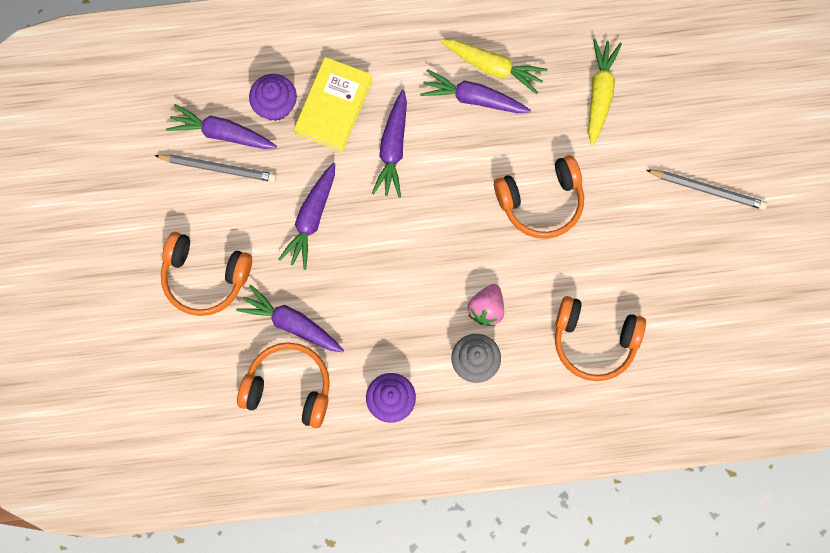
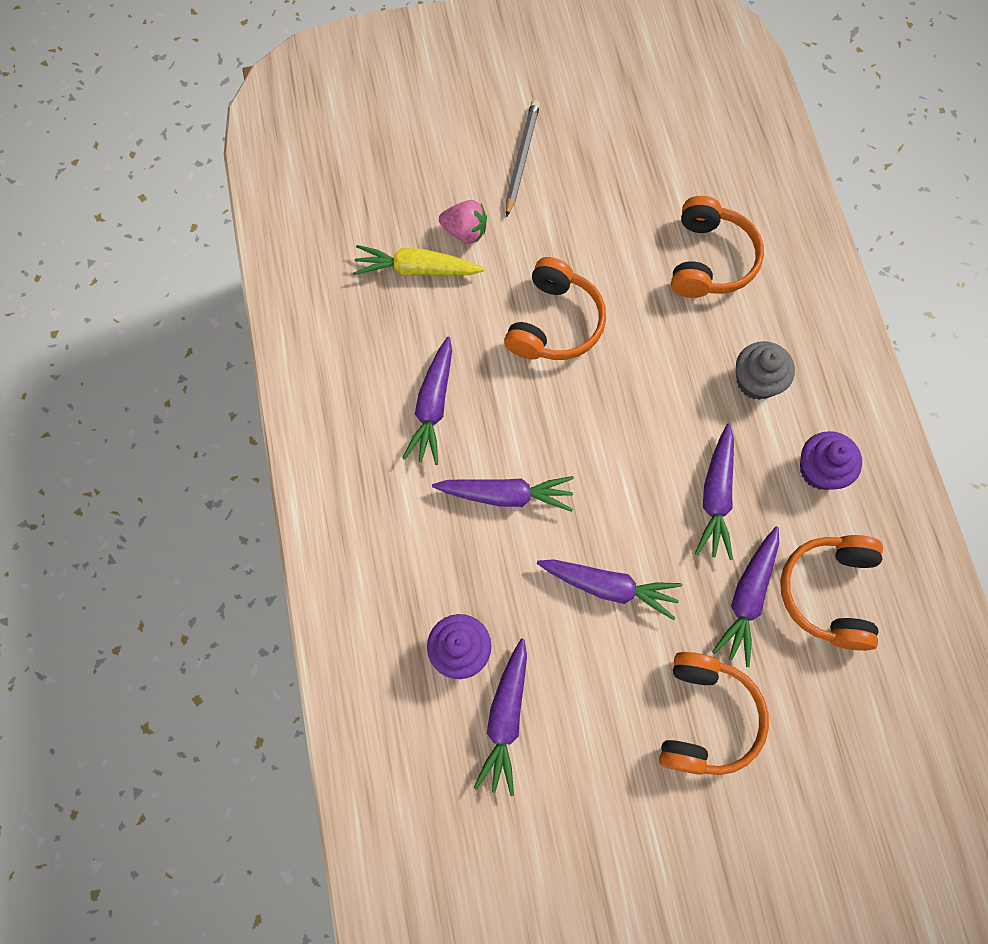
camera: 95 degrees left, 5 degrees down
grey pencil [154,154,276,182] -> none
yellow book [294,57,373,152] -> none
yellow carrot [441,39,548,94] -> none
pink strawberry [468,284,504,326] -> pink strawberry moved to [439,200,487,244]
orange headphones [494,155,584,239] -> orange headphones turned 45 degrees clockwise [504,257,606,360]
none -> purple carrot [695,424,734,560]

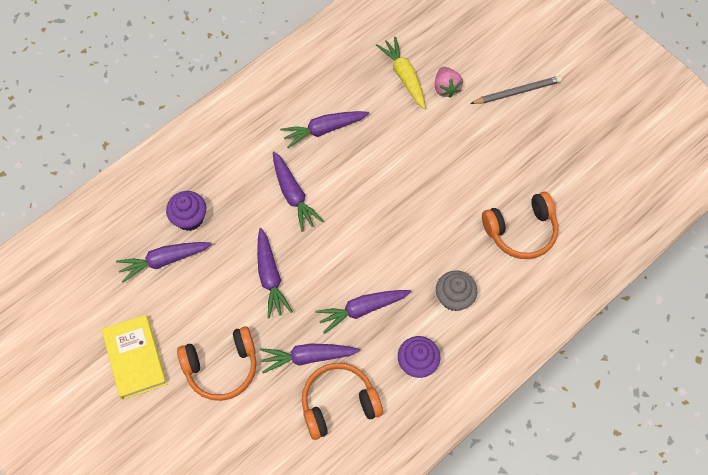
camera: 60 degrees right, 5 degrees down
orange headphones [504,257,606,360] -> none
none -> yellow book [102,314,167,400]

